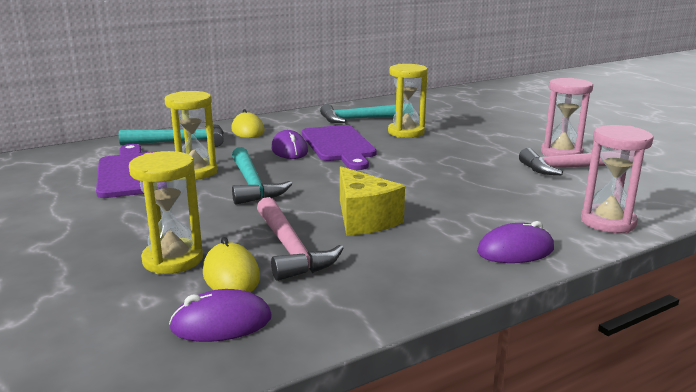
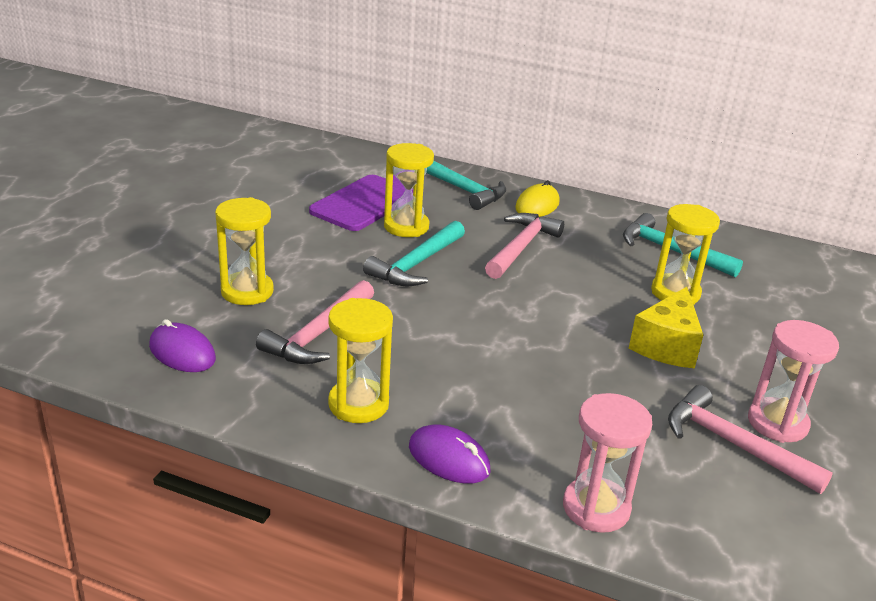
camera: 50 degrees right, 10 degrees up
yellow mouse [203,237,260,292] -> none
purple mouse [271,130,308,159] -> pink hammer [485,213,564,279]
purple cutting board [302,125,377,170] -> none
yellow cheese [340,166,405,236] -> yellow cheese moved to [629,287,703,368]
none -> yellow hourglass [328,298,393,423]

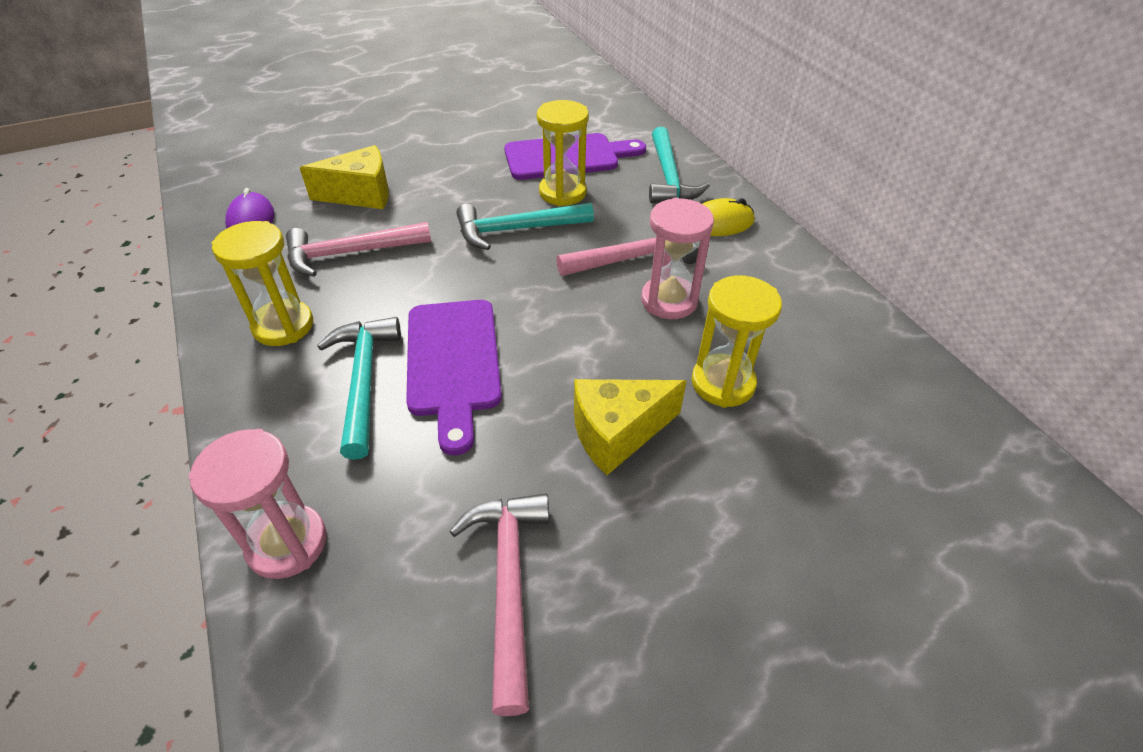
camera: 45 degrees right, 15 degrees up
yellow hourglass [215,197,274,305] -> yellow cheese [300,145,389,209]
purple mouse [409,424,490,484] -> none
turquoise hammer [623,213,743,277] -> turquoise hammer moved to [317,317,401,460]
pink hourglass [748,320,839,443] -> pink hourglass moved to [641,198,714,319]
none -> purple cutting board [406,300,502,455]

